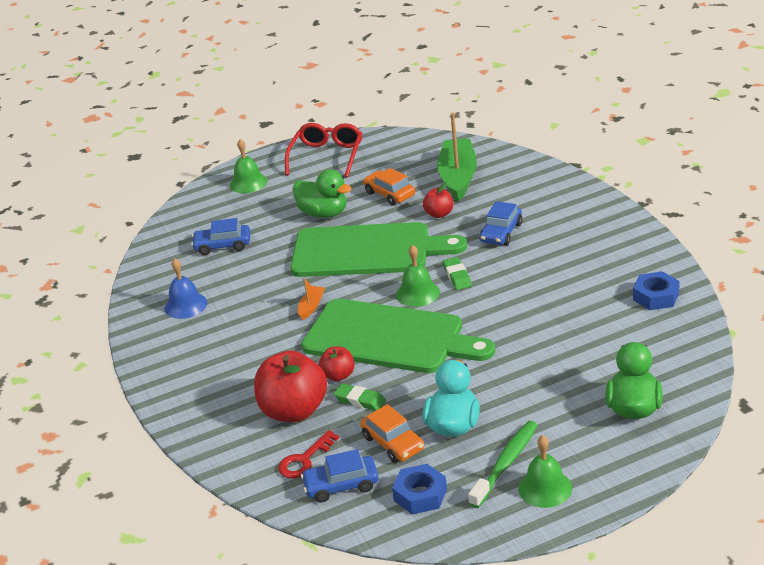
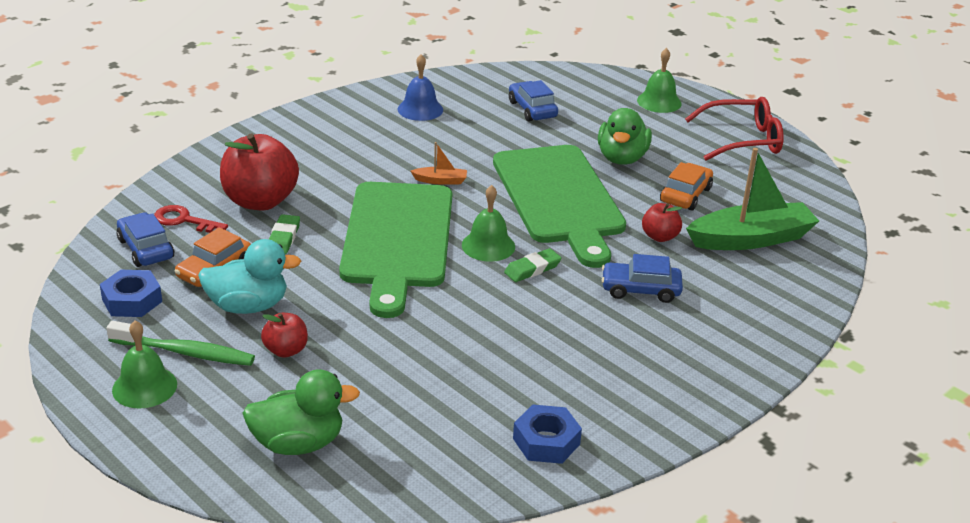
camera: 65 degrees right, 0 degrees up
red apple [319,346,354,381] -> red apple moved to [261,313,308,358]

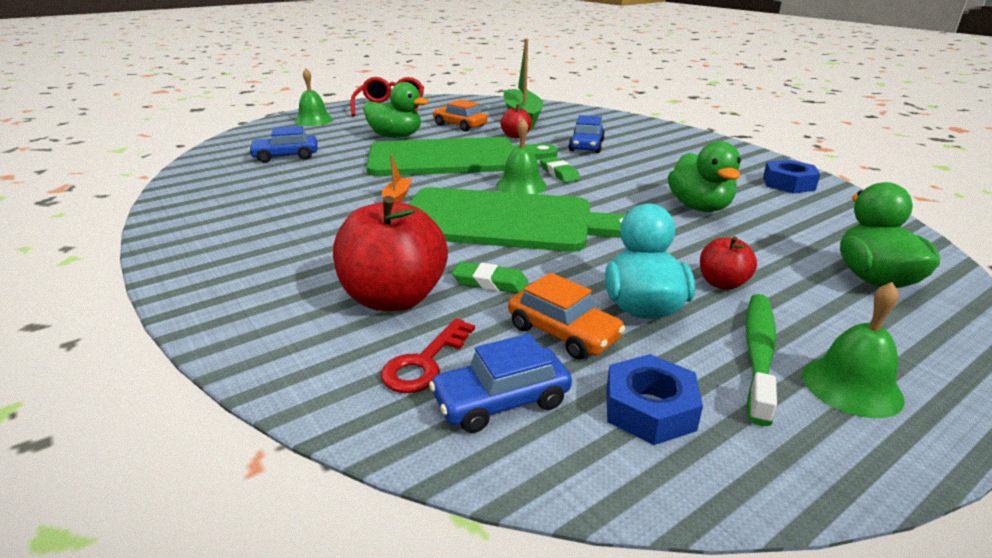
camera: 80 degrees left, 5 degrees down
blue bell [398,54,443,121] -> none
none -> green duck [668,141,741,212]

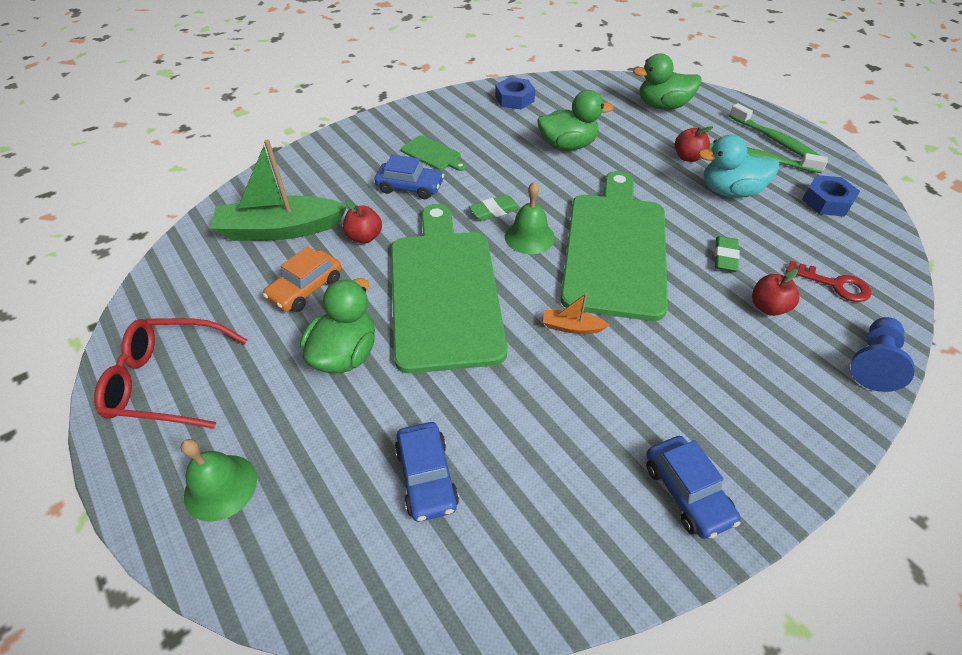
camera: 90 degrees left, 20 degrees up
red apple [333,196,448,311] -> red apple [752,268,799,316], size x0.50
blue car [429,333,572,433] -> blue car moved to [646,436,741,539]
orange car [508,273,626,360] -> none
green bell [802,282,905,418] -> green toothbrush [729,103,820,157]
none -> green cutting board [401,135,466,171]
none -> blue pawn [851,317,915,392]

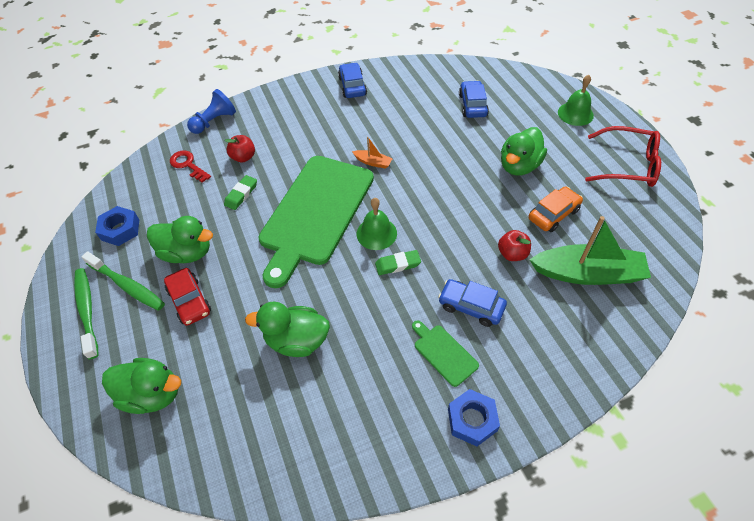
camera: 165 degrees left, 5 degrees up
green cutting board [391,204,507,374] -> none
blue nut [495,77,535,109] -> blue nut moved to [448,389,500,446]
red apple [675,126,713,162] -> red car [164,268,211,326]
turquoise duck [698,135,779,198] -> green duck [147,216,213,263]

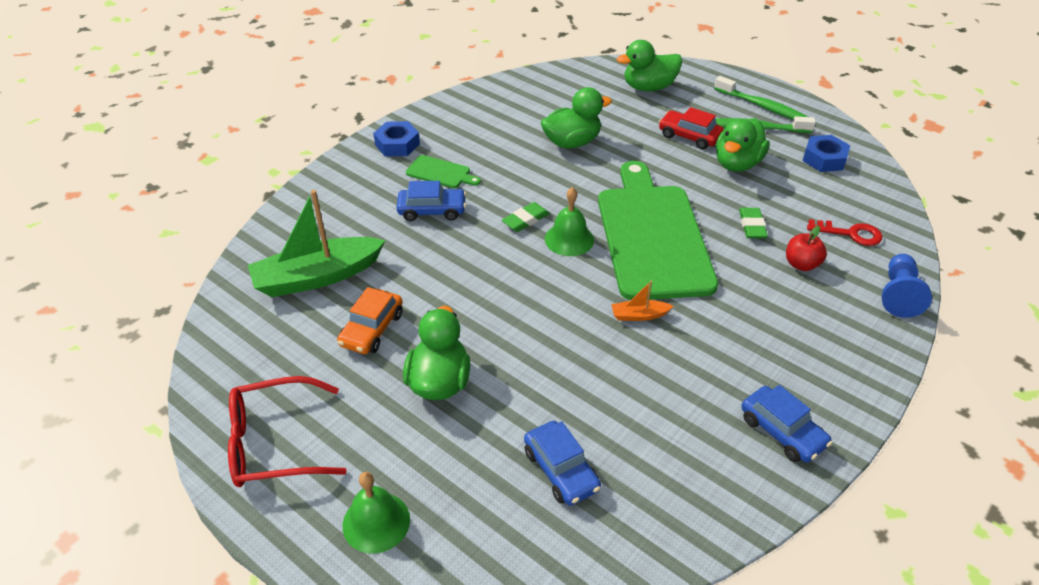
camera: 150 degrees right, 10 degrees down
green duck [147,216,213,263] -> green duck turned 45 degrees counterclockwise [716,118,770,172]
red apple [498,230,531,261] -> none

